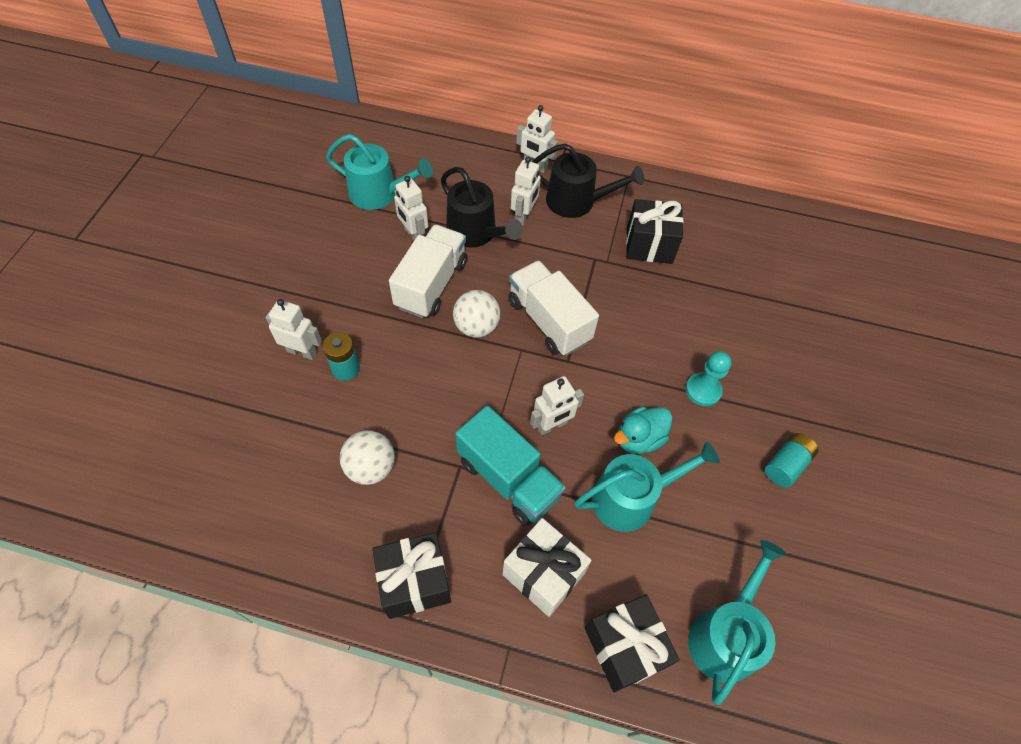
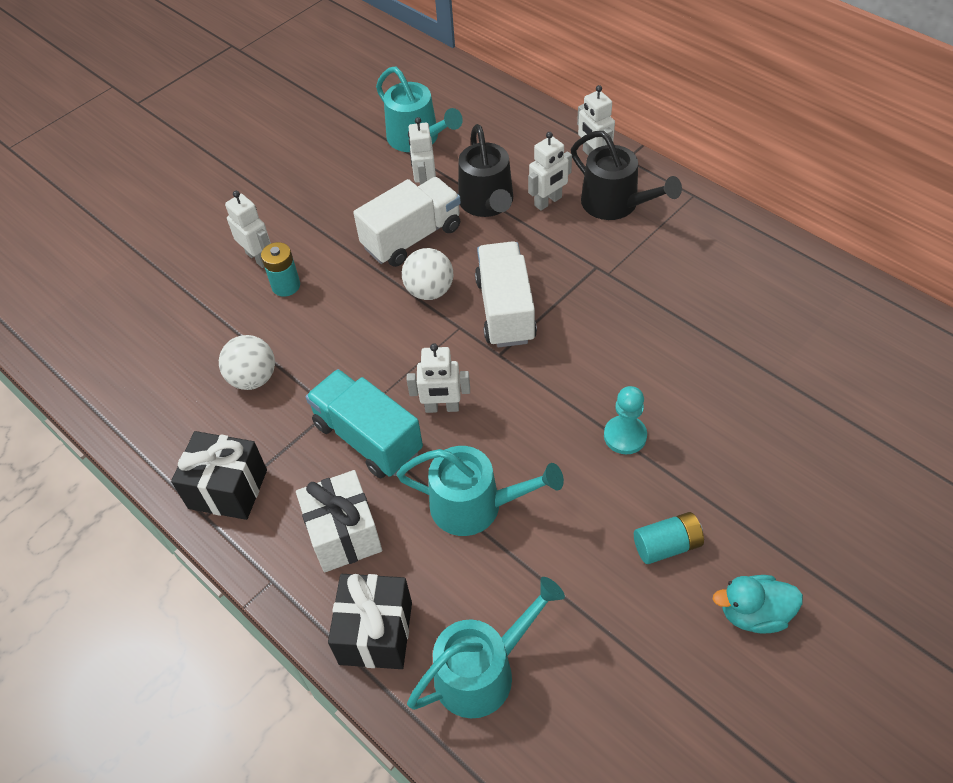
camera: 35 degrees right, 5 degrees down
turquoise truck [455,406,566,526] -> turquoise truck turned 150 degrees clockwise [306,369,423,479]
turquoise duck [614,407,673,454] -> turquoise duck moved to [713,575,803,634]
black gift [626,199,683,264] -> none

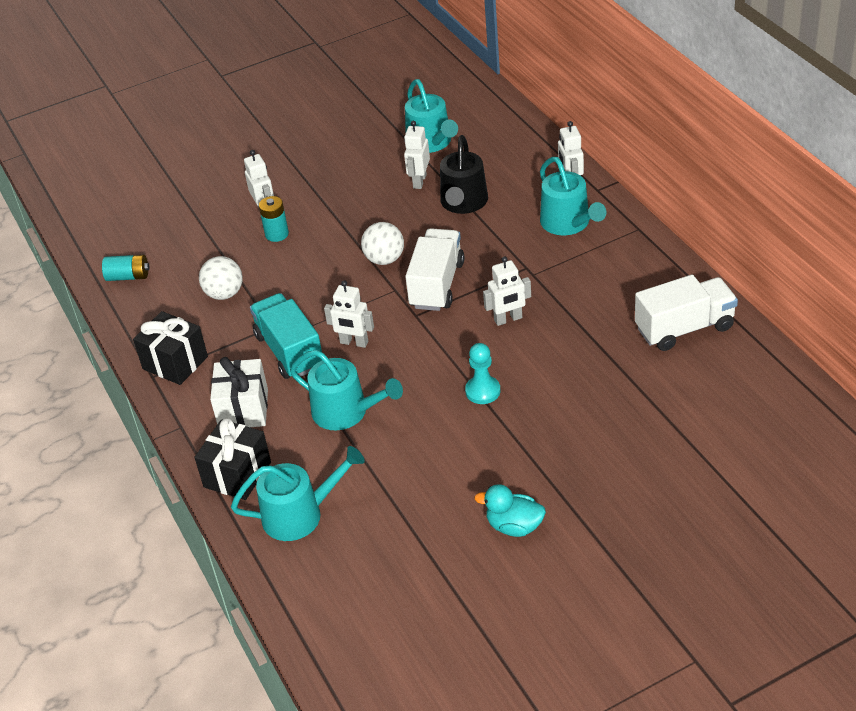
camera: 20 degrees right, 10 degrees down
white truck [353,177,461,267] -> white truck moved to [635,275,738,351]
white robot [528,132,572,211] -> white robot moved to [483,256,531,326]
black watering can [571,131,682,220] -> turquoise watering can [540,157,606,235]
turquoise battery [634,512,704,564] -> turquoise battery moved to [102,255,149,281]

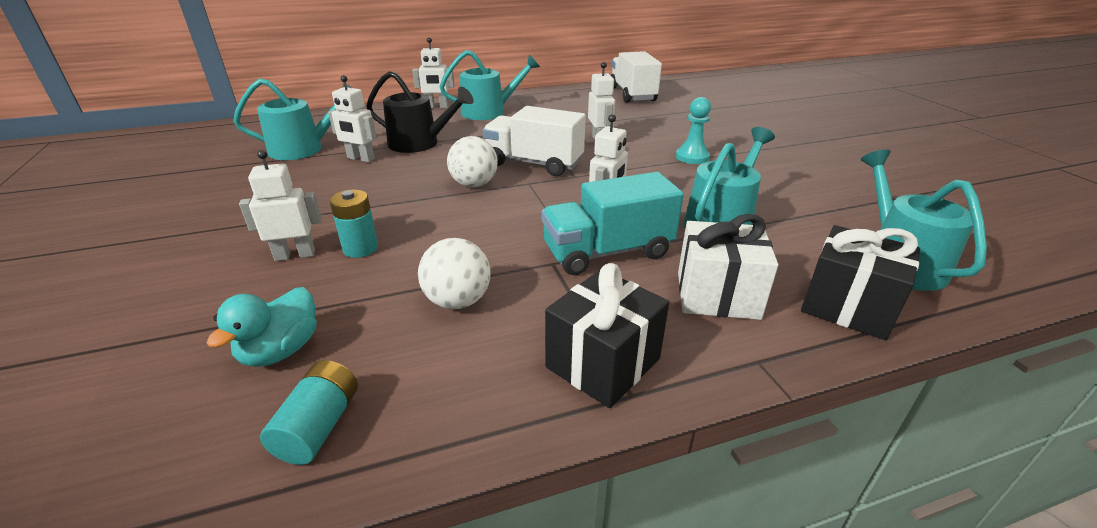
camera: 85 degrees left, 10 degrees down
turquoise duck [474,484,546,537] -> turquoise duck moved to [207,287,317,367]

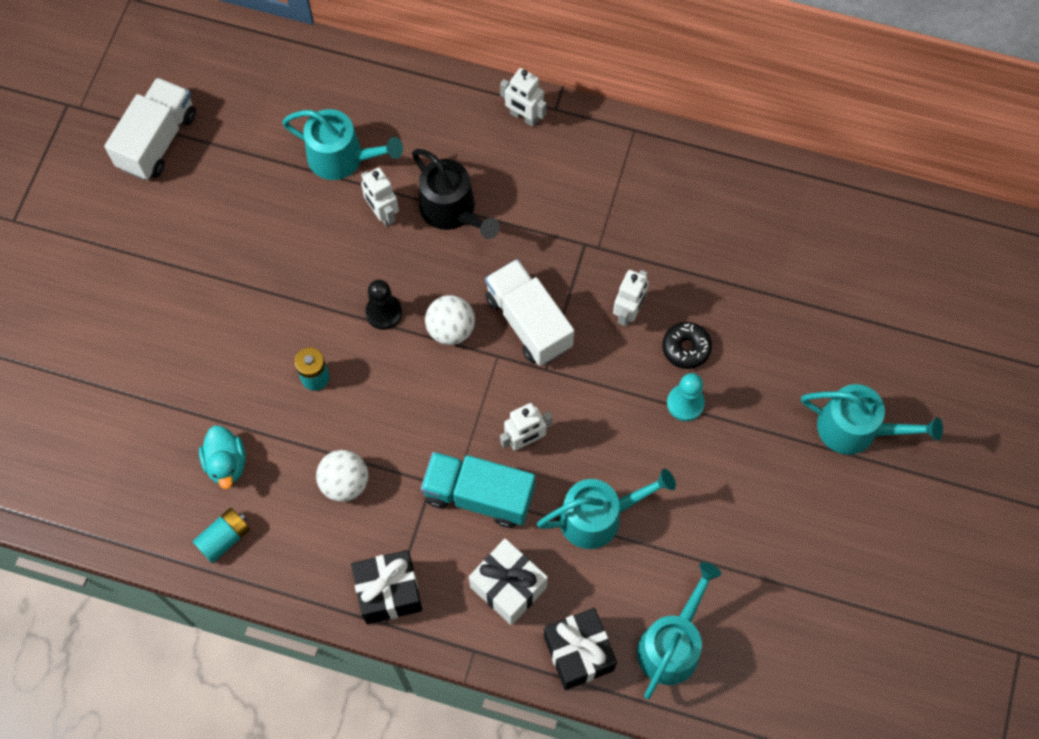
camera: 35 degrees right, 35 degrees up
turquoise duck [207,287,317,367] -> turquoise duck turned 75 degrees counterclockwise [199,425,246,489]
white robot [239,150,322,261] -> none
turquoise watering can [439,50,540,120] -> turquoise watering can moved to [801,384,943,455]
white truck [611,51,662,103] -> white truck moved to [104,78,196,180]
none -> black pawn [365,280,402,330]
none -> black donut [662,322,712,369]

